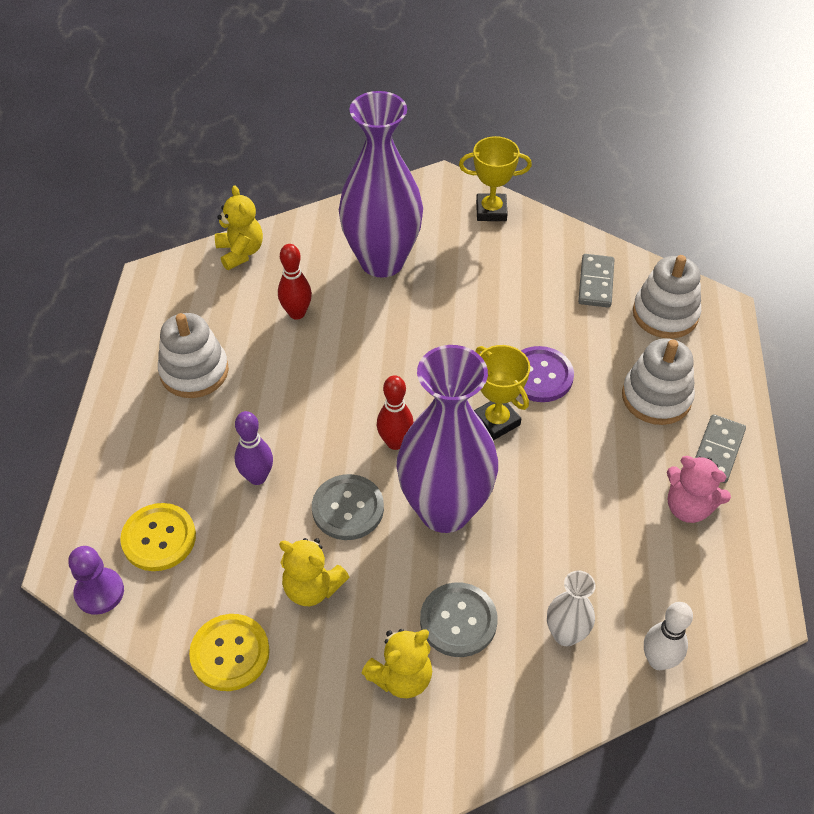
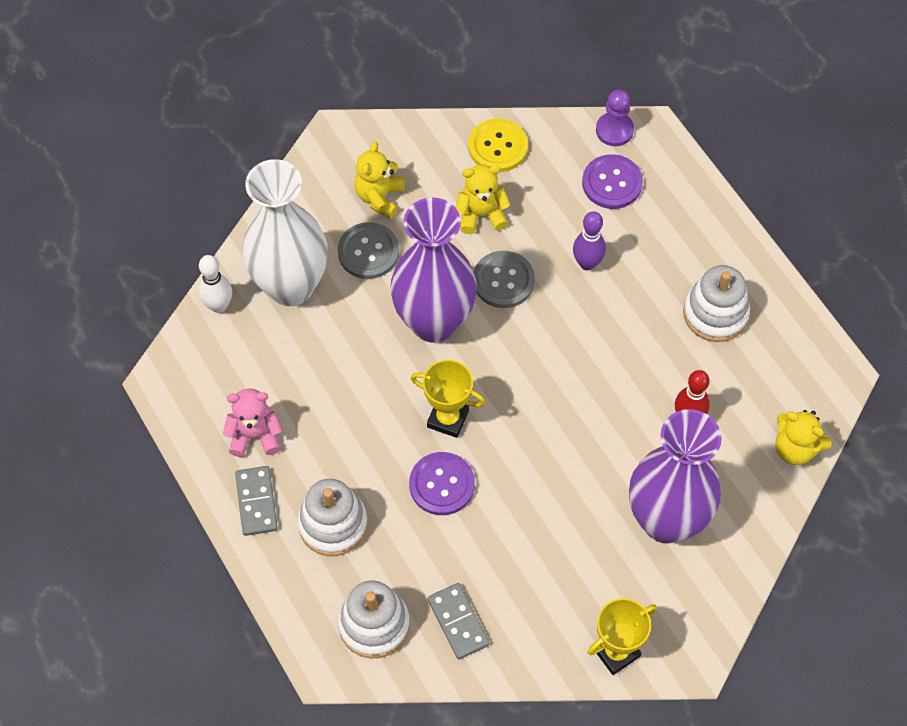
camera: 145 degrees right, 10 degrees up
yellow button [120,503,196,571] -> purple button [582,154,643,209]
red bowling pin [377,375,414,450] -> none
white vase [547,570,596,646] -> white vase [242,159,328,306], size x2.22

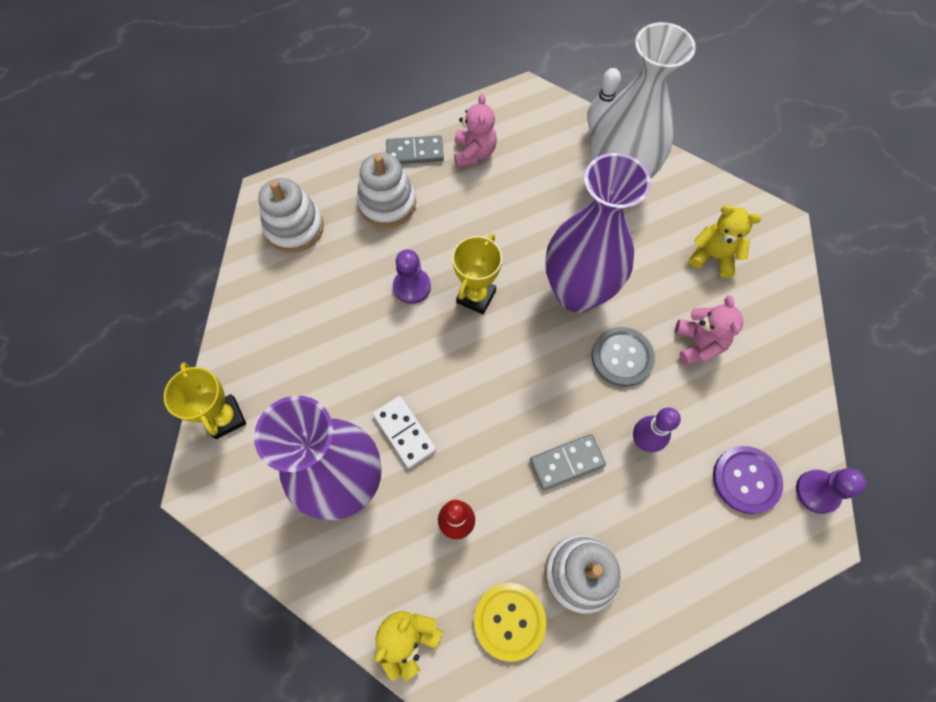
camera: 95 degrees right, 5 degrees up
grey button [338,222,399,279] -> none
purple button [409,452,475,515] -> purple pawn [393,249,431,304]
grey domino [428,583,489,659] -> grey domino moved to [530,434,606,490]
yellow teddy bear [456,164,511,234] -> pink teddy bear [675,296,743,365]
yellow button [468,119,528,172] -> yellow button moved to [474,583,546,662]
none -> white domino [373,396,436,468]

